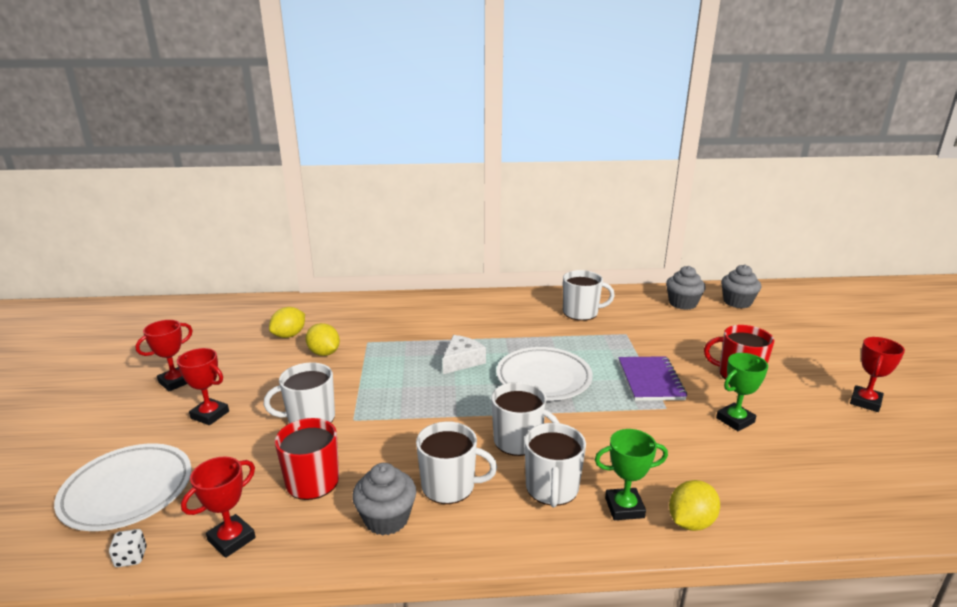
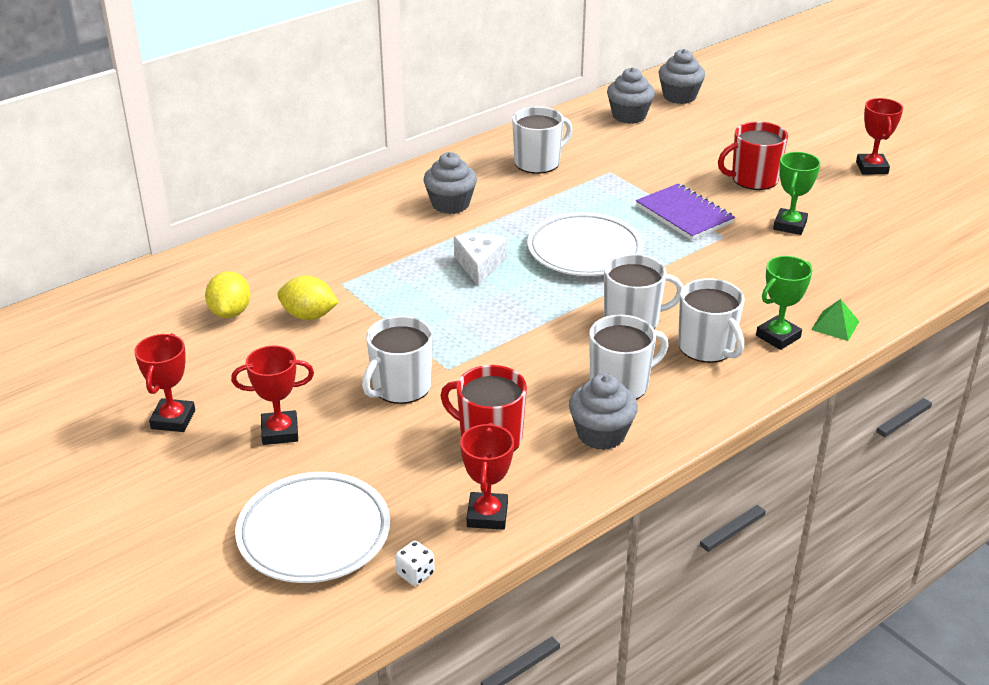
camera: 35 degrees left, 10 degrees up
yellow lemon [669,480,720,531] -> green pyramid [811,299,859,341]
none -> grey cupcake [423,152,477,214]

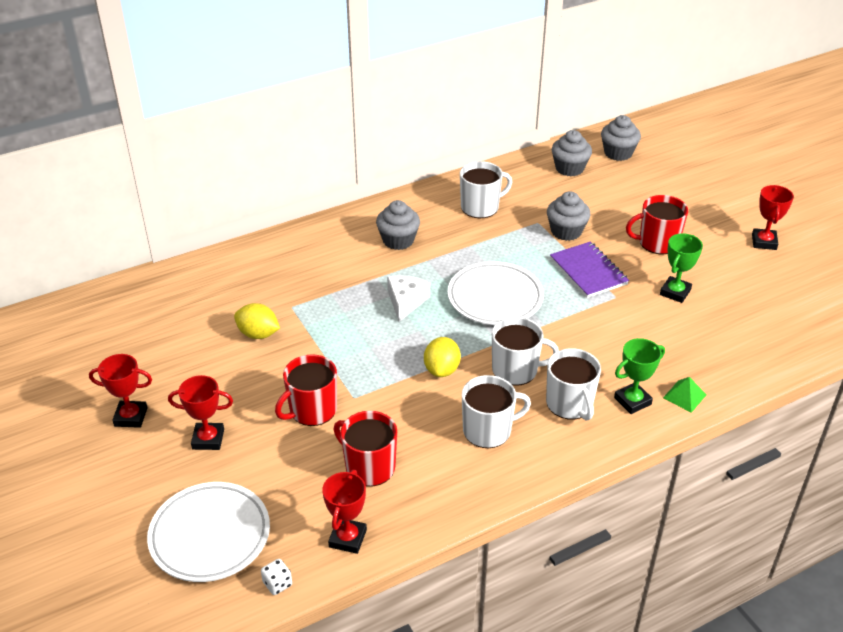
camera: 10 degrees right, 5 degrees up
red trophy [134,333,195,432] -> red trophy turned 75 degrees clockwise [89,354,152,428]
yellow lemon [205,271,251,318] -> yellow lemon moved to [424,337,461,377]
white mug [362,316,433,404] -> red mug [275,354,337,426]
grey cupcake [569,373,638,450] -> grey cupcake moved to [547,191,590,241]

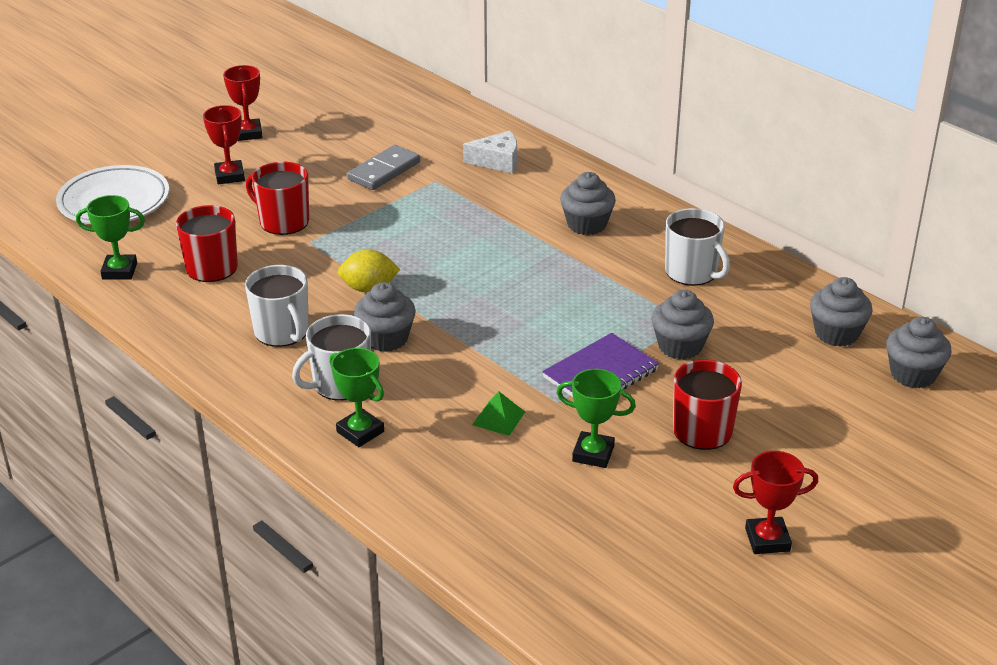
camera: 75 degrees right, 5 degrees down
yellow lemon [234,303,280,339] -> grey domino [347,145,420,190]
white dice [261,559,292,595] -> none
red trophy [322,470,367,554] -> green trophy [76,195,145,280]
white cheese [387,275,430,322] -> white cheese moved to [463,131,517,174]
white plate [448,261,544,325] -> none
white mug [492,317,559,386] -> grey cupcake [354,282,416,352]
green pyramid [663,377,707,413] -> green pyramid moved to [472,391,525,436]

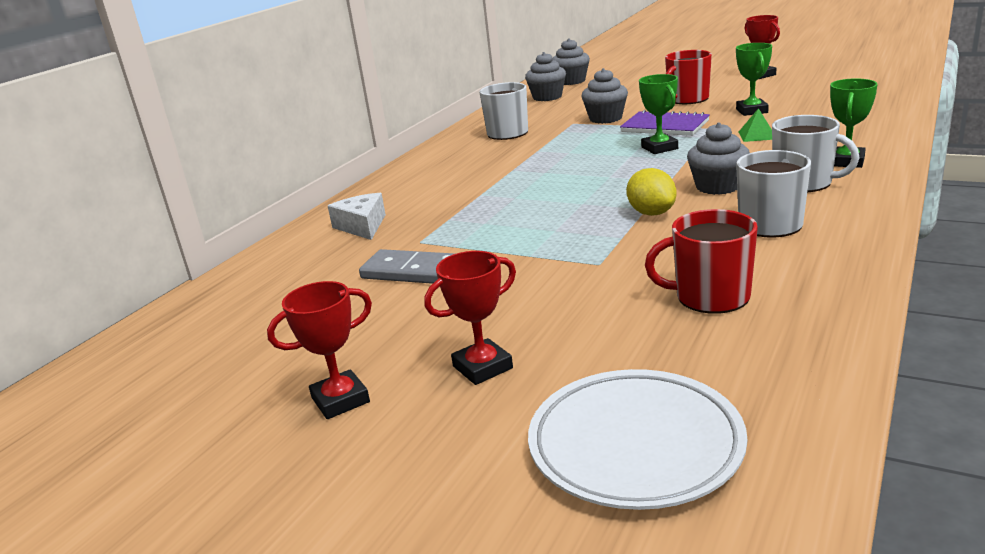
camera: 105 degrees left, 10 degrees down
green trophy [76,195,145,280] -> green trophy moved to [639,74,678,154]
red mug [246,162,309,235] -> none
grey cupcake [560,172,616,235] -> none

